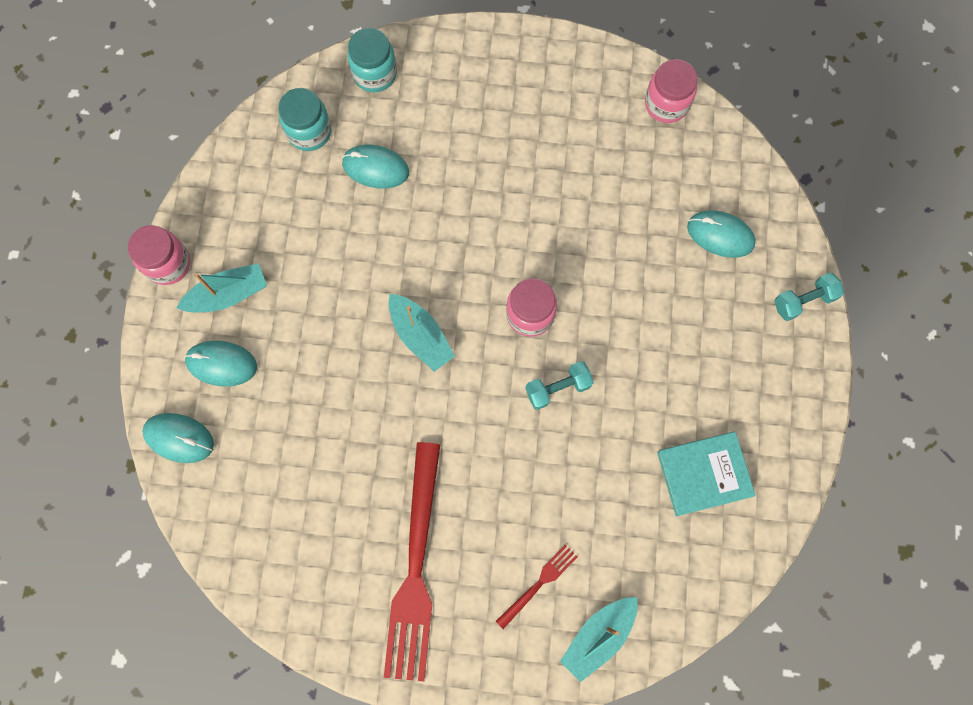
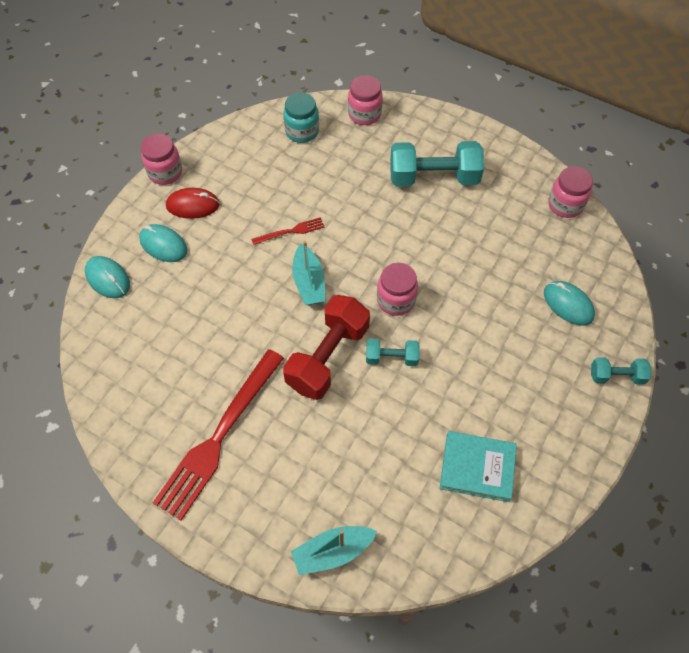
camera: 25 degrees right, 15 degrees down
turquoise boat [177,264,267,312] -> red mouse [166,188,220,219]
turquoise mouse [342,145,409,188] -> none
turquoise jar [347,28,397,92] -> pink jar [348,75,383,125]
red fork [496,544,577,629] -> red fork moved to [251,217,325,245]
none -> red dumbbell [283,295,370,400]
none -> turquoise dumbbell [390,141,484,187]

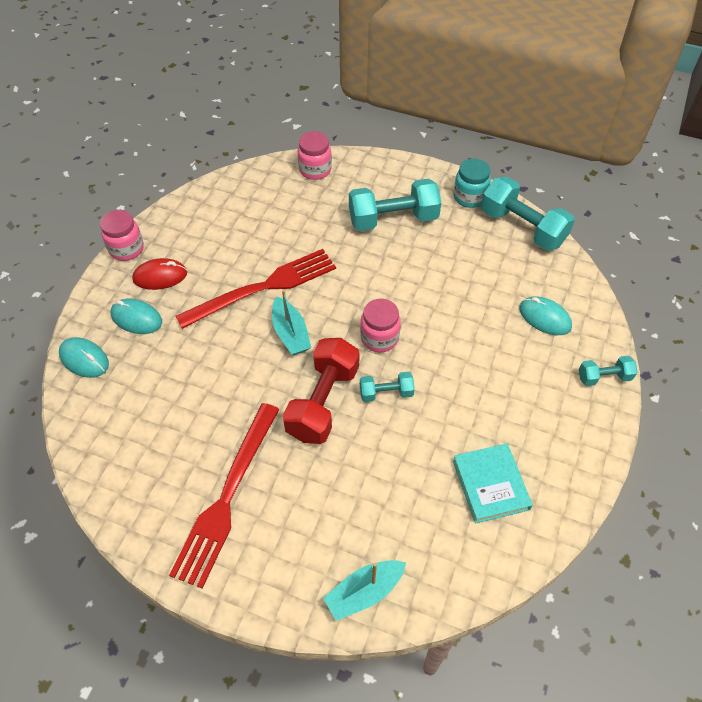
camera: 10 degrees left, 5 degrees down
red fork [251,217,325,245] -> red fork [176,249,336,329], size x2.26
turquoise jar [284,93,319,143] -> turquoise jar moved to [453,158,491,208]
turquoise book [439,431,517,502] -> turquoise book turned 75 degrees clockwise [453,443,533,524]
pink jar [548,166,593,218] -> turquoise dumbbell [481,176,575,251]

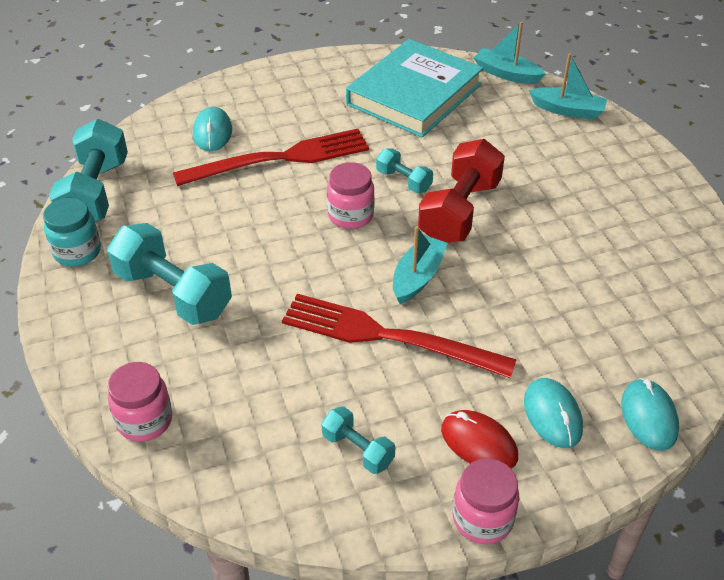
camera: 130 degrees left, 10 degrees down
red fork [169,403,280,589] -> red fork moved to [173,129,369,186]
red dumbbell [283,338,360,444] -> red dumbbell turned 45 degrees counterclockwise [418,139,505,243]
turquoise book [453,443,533,524] -> turquoise book [346,39,484,138], size x1.73
turquoise dumbbell [579,356,638,386] -> turquoise dumbbell moved to [321,406,395,474]
none -> turquoise boat [473,22,546,84]

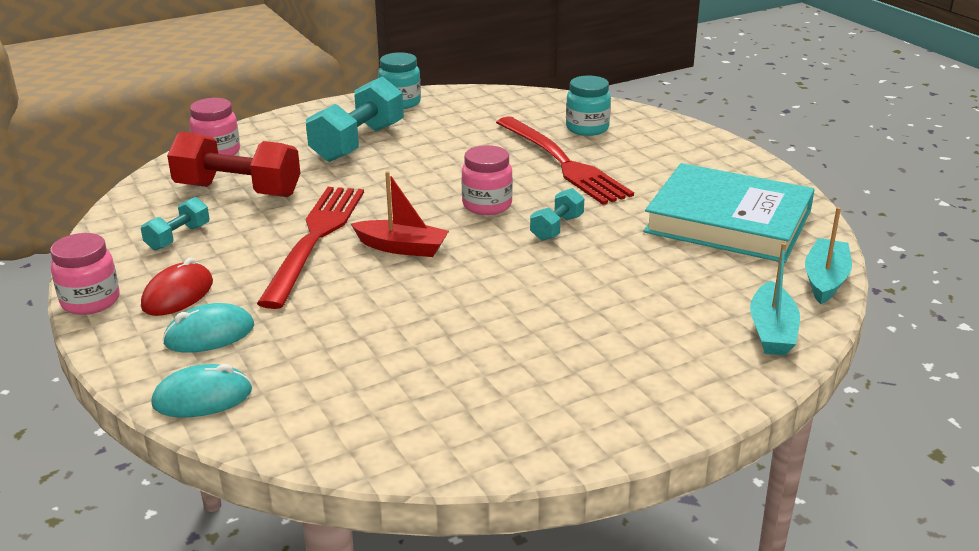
camera: 80 degrees right, 15 degrees down
turquoise dumbbell [49,119,128,222] -> none
turquoise mouse [193,107,232,151] -> turquoise jar [566,76,611,136]
turquoise boat [393,226,448,304] -> red boat [351,171,449,257]
red dumbbell [418,139,505,243] -> red dumbbell moved to [167,132,300,197]

